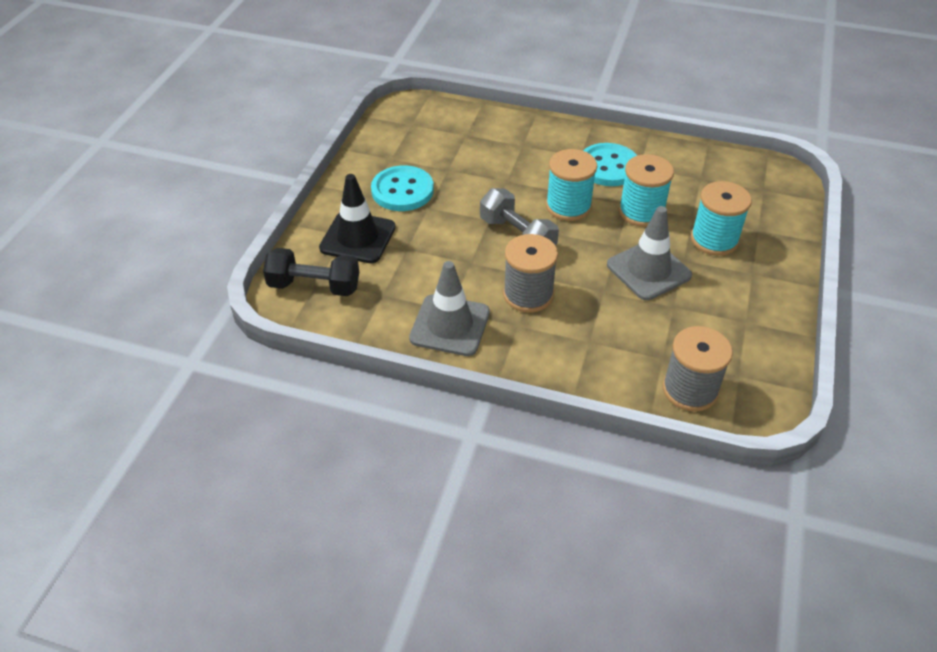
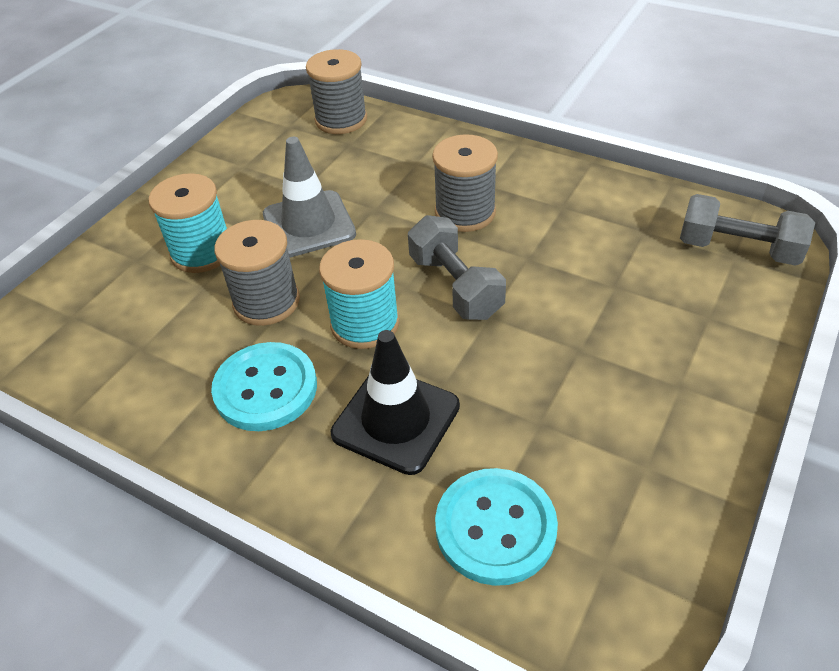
camera: 165 degrees left, 0 degrees up
black dumbbell [263,248,359,296] -> grey dumbbell [680,194,815,266]
black traffic cone [319,174,395,263] -> black traffic cone moved to [331,330,460,475]
turquoise button [371,165,434,211] -> turquoise button moved to [435,468,558,586]
grey traffic cone [409,261,490,356] -> none
turquoise spool [619,154,674,227] -> grey spool [214,220,300,326]

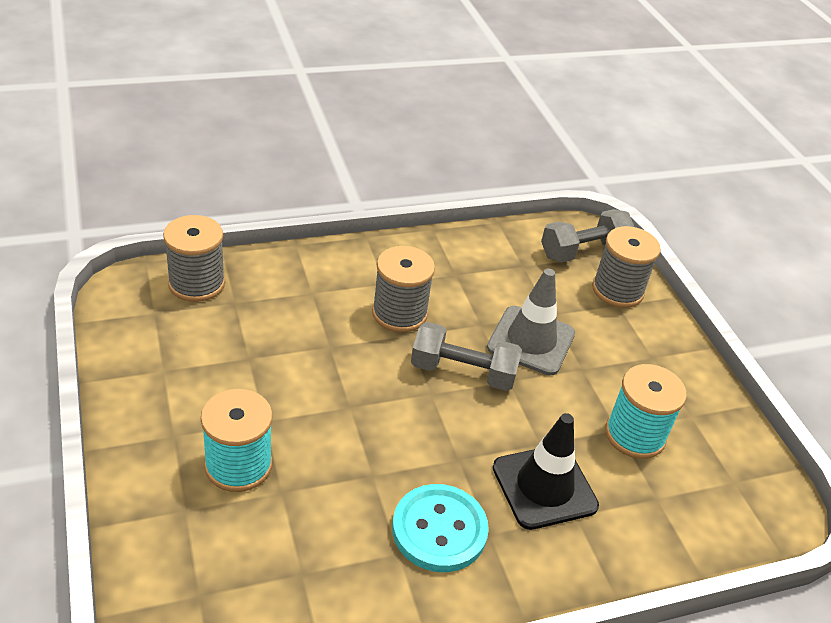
camera: 55 degrees left, 5 degrees down
grey spool [214,220,300,326] -> grey spool moved to [592,226,661,308]
grey traffic cone [263,137,356,258] -> grey traffic cone moved to [487,268,575,375]
turquoise spool [319,239,400,349] -> turquoise spool moved to [605,364,687,459]
turquoise button [435,468,558,586] -> none

